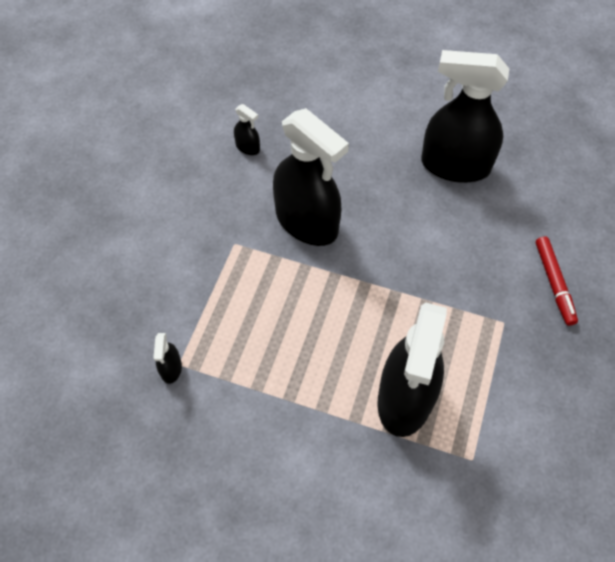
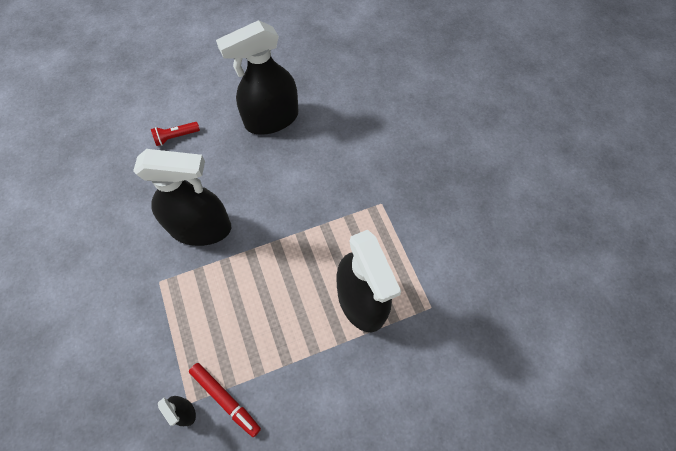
camera: 40 degrees left, 5 degrees up
black spray bottle [234,104,260,155] -> none
red marker [536,237,578,326] -> red marker moved to [189,363,261,437]
none -> red flashlight [151,122,200,146]

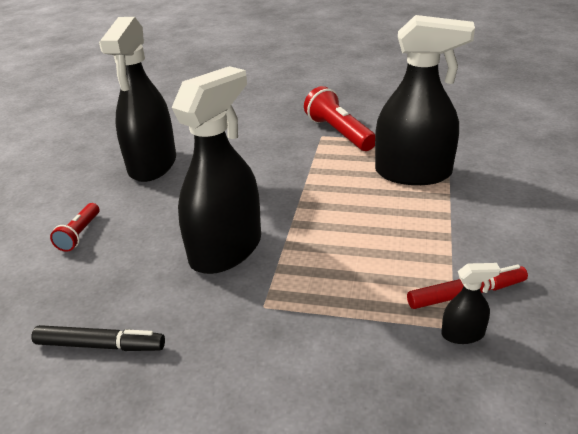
camera: 55 degrees left, 30 degrees down
none -> black marker [32,325,165,351]
none -> red flashlight [304,86,375,151]

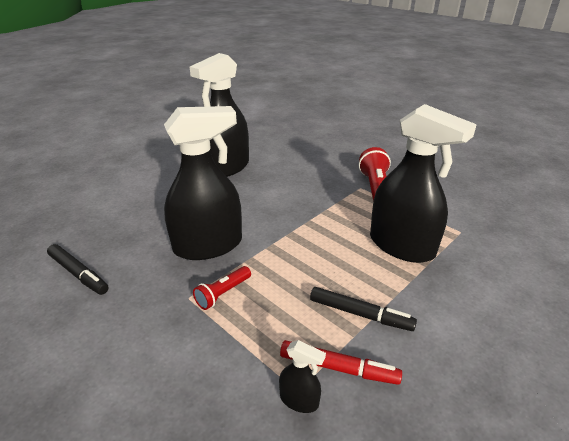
camera: 30 degrees right, 0 degrees up
red flashlight [50,203,99,252] -> red flashlight moved to [193,266,251,310]
none -> black marker [310,287,417,331]

